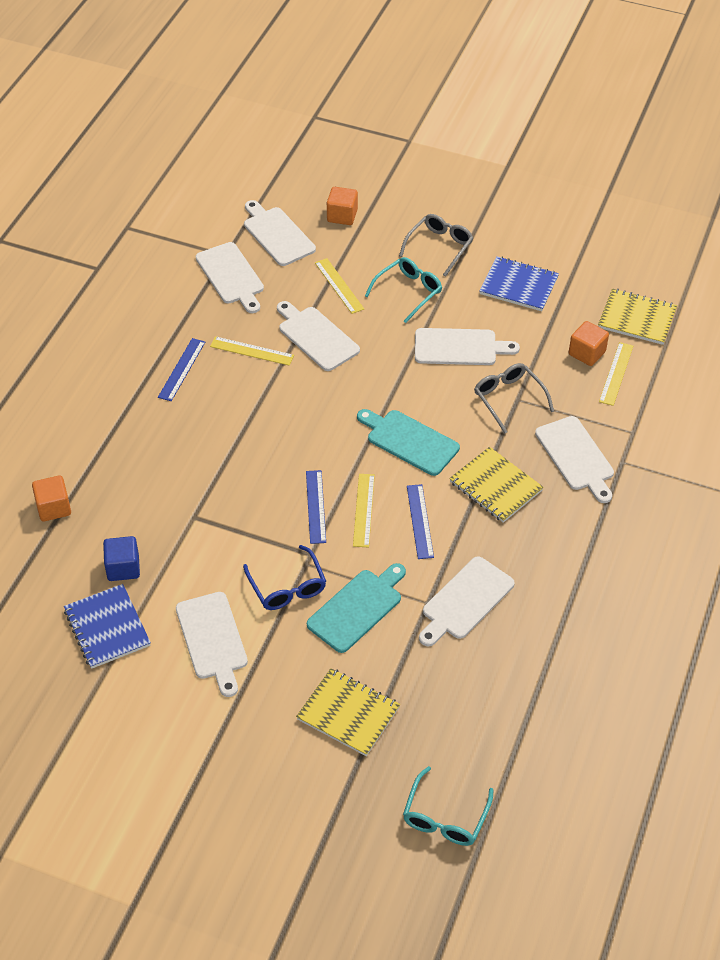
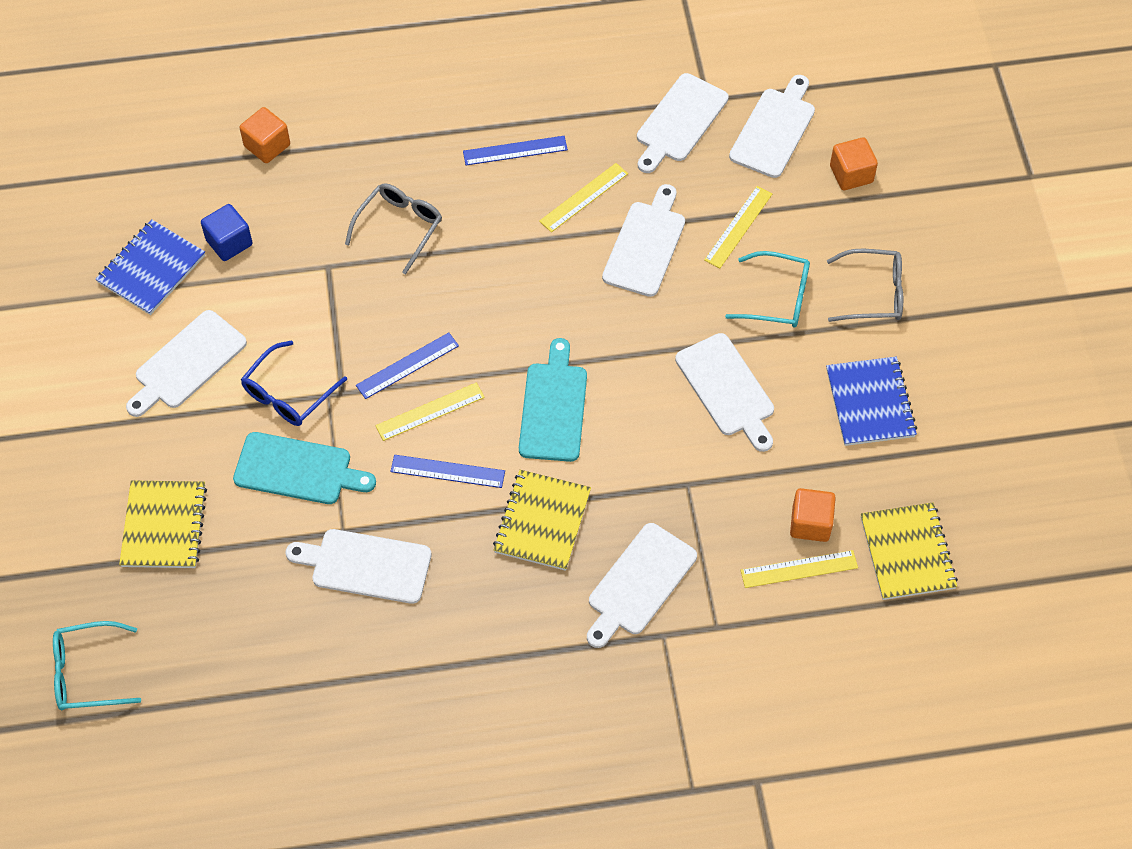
camera: 60 degrees right, 10 degrees up
yellow ruler [210,336,294,366] -> yellow ruler turned 60 degrees clockwise [539,163,628,232]
blue ruler [407,484,434,559] -> blue ruler turned 45 degrees clockwise [390,455,505,488]
grey glasses [474,363,554,434] -> grey glasses moved to [345,183,442,275]

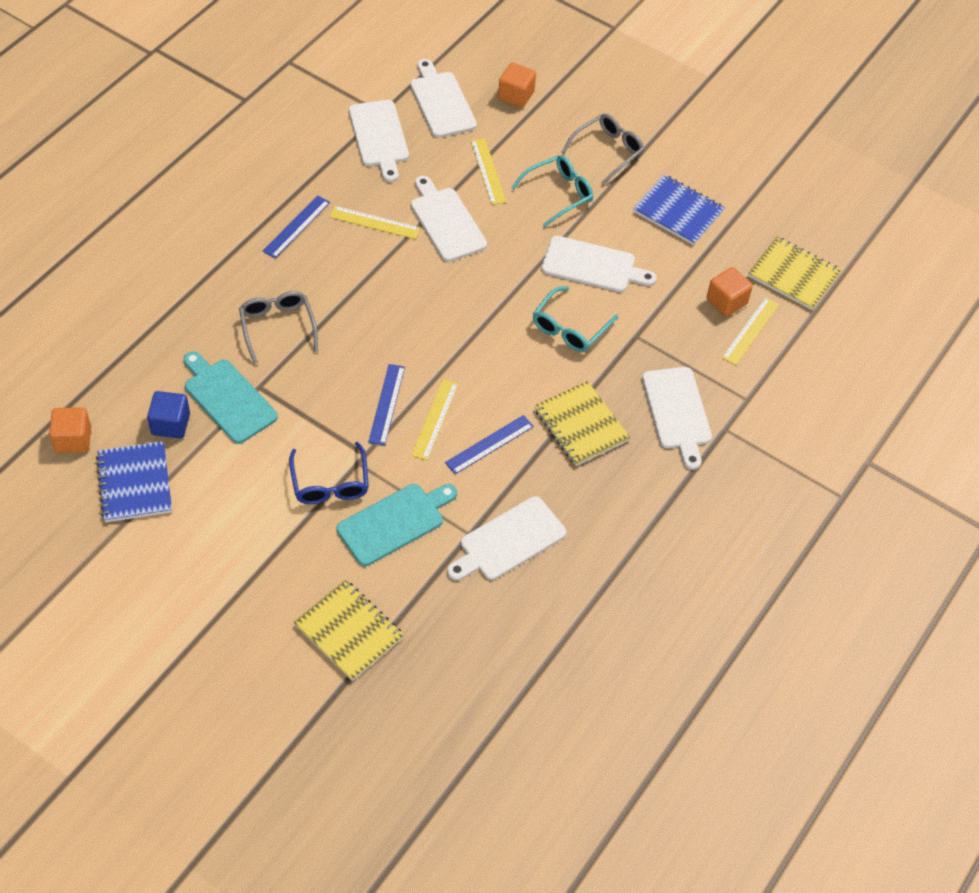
camera: 50 degrees left, 5 degrees down
turquoise glasses [53,621,141,710] -> turquoise glasses moved to [533,286,618,352]
white cutting board [126,310,247,417] -> none
orange cube [240,107,290,163] -> orange cube moved to [49,407,91,453]
turquoise cutting board [519,338,587,462] -> turquoise cutting board moved to [184,351,278,444]
yellow ruler [539,163,628,232] -> yellow ruler turned 75 degrees counterclockwise [330,206,420,239]

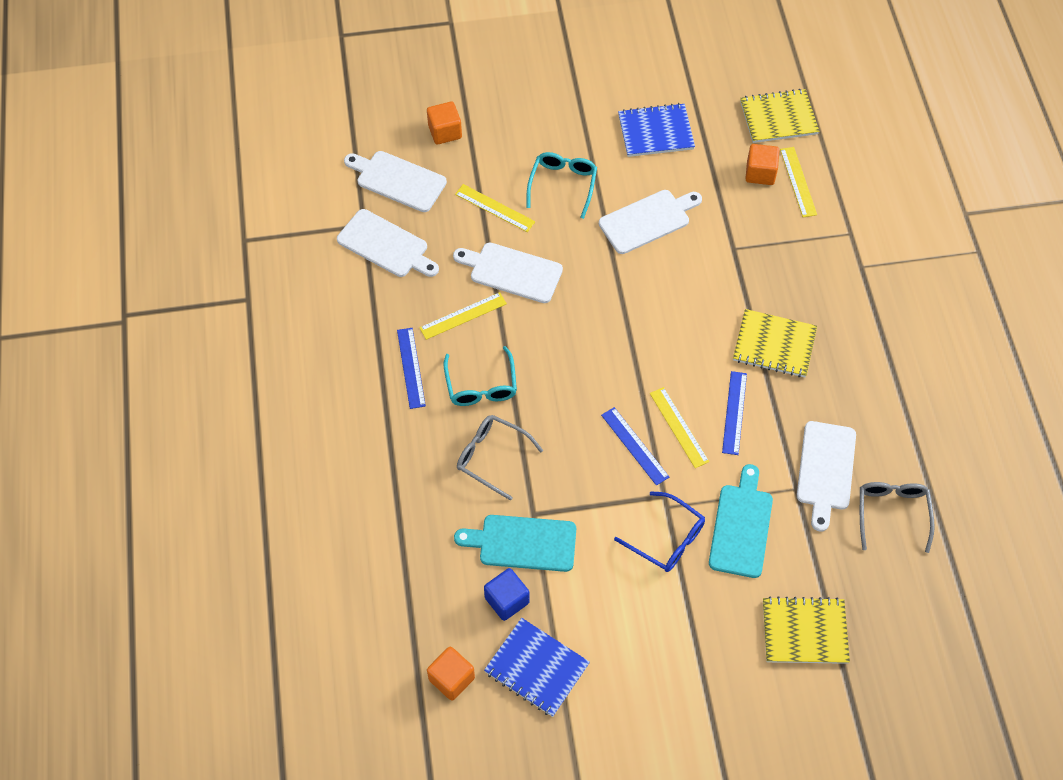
camera: 40 degrees left, 5 degrees up
turquoise glasses [533,286,618,352] -> turquoise glasses moved to [444,346,517,406]
grey glasses [562,114,644,185] -> grey glasses moved to [860,482,935,553]
white cutting board [642,367,712,470] -> none

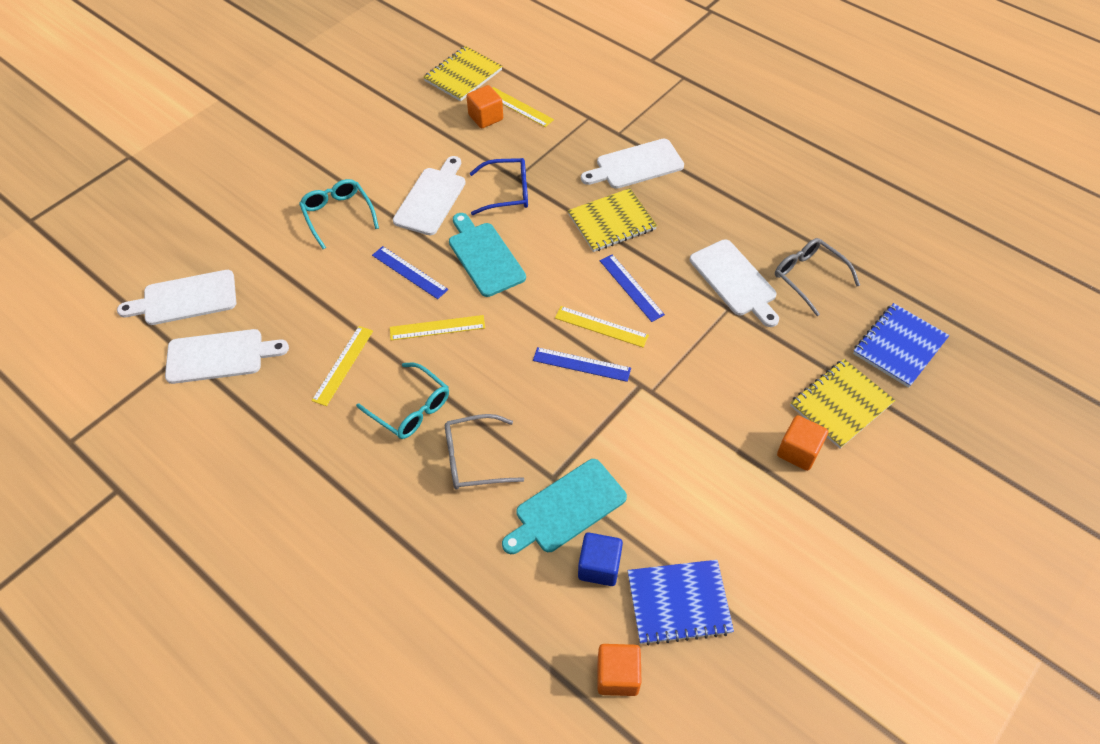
camera: 40 degrees left, 5 degrees down
blue ruler [397,328,426,409] -> blue ruler moved to [372,246,448,299]
orange cube [427,101,462,145] -> orange cube moved to [777,415,828,471]
white cutting board [453,243,563,303] -> white cutting board moved to [581,139,684,189]
yellow ruler [455,184,535,232] -> yellow ruler moved to [390,315,485,340]
blue glasses [614,491,705,572] -> blue glasses moved to [470,158,528,215]
blue notebook [618,103,695,157] -> blue notebook moved to [853,303,949,388]
turquoise cutting board [709,464,773,578] -> turquoise cutting board moved to [449,213,526,297]

